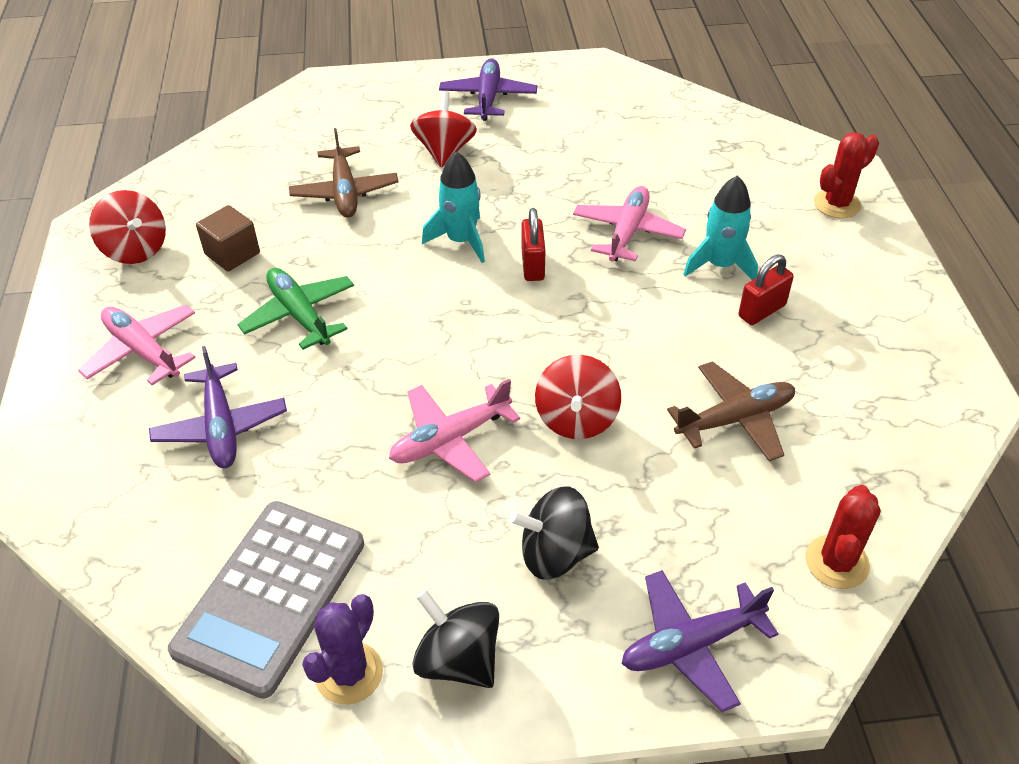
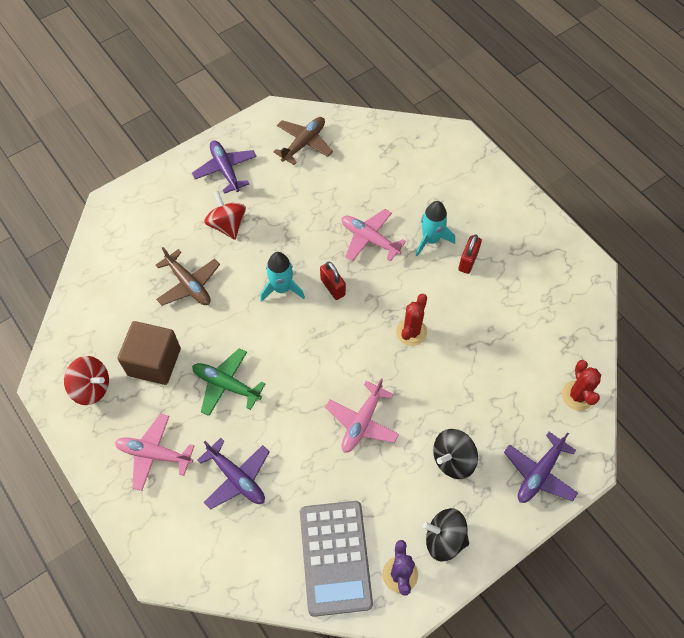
camera: 30 degrees left, 15 degrees up
brown cube [196,205,260,271] -> brown cube [117,321,181,385], size x1.61
red spinning top [535,355,621,439] -> none
pink plane [573,186,686,262] -> pink plane turned 45 degrees counterclockwise [342,209,406,261]
brown plane [667,361,795,461] -> brown plane moved to [273,117,333,165]
red cactus [814,132,879,219] -> red cactus moved to [396,294,427,346]

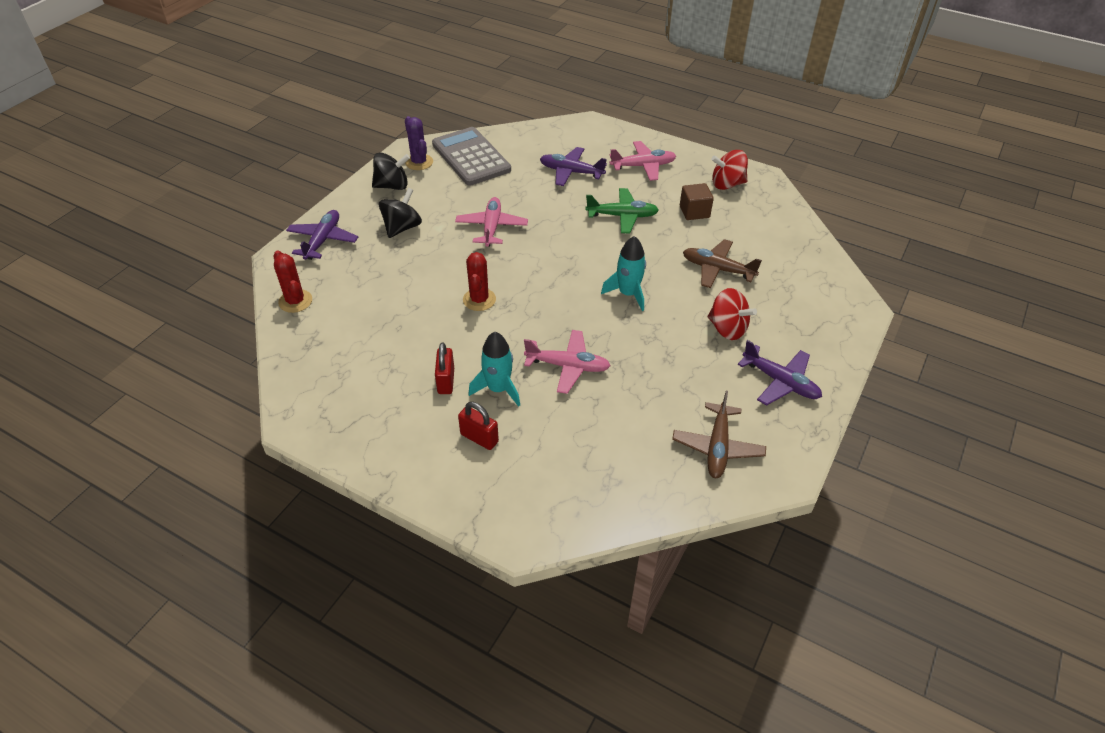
camera: 155 degrees right, 15 degrees down
brown cube [117,321,181,385] -> brown cube [680,183,714,220], size x0.62
red padlock [320,262,346,300] -> red padlock moved to [458,402,499,450]

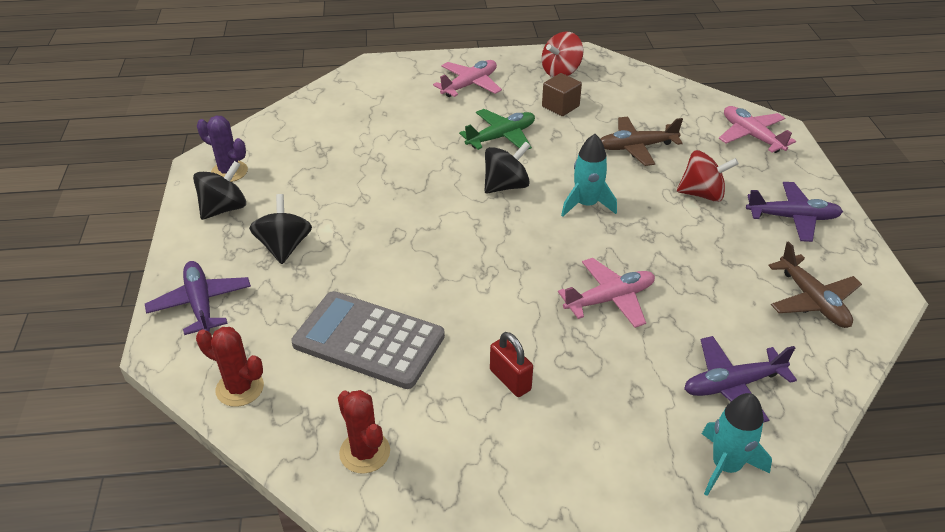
camera: 35 degrees left, 5 degrees down
grey calculator [432,127,511,186] -> grey calculator moved to [291,291,445,389]
pink plane [455,197,528,247] -> pink plane moved to [719,106,796,153]
red padlock [458,402,499,450] -> none
red cactus [463,252,496,311] -> red cactus moved to [338,390,390,474]
turquoise rocket [468,332,520,407] -> turquoise rocket moved to [702,393,772,496]
purple plane [540,147,607,186] -> purple plane moved to [684,336,797,423]
none -> black spinning top [485,141,530,193]

